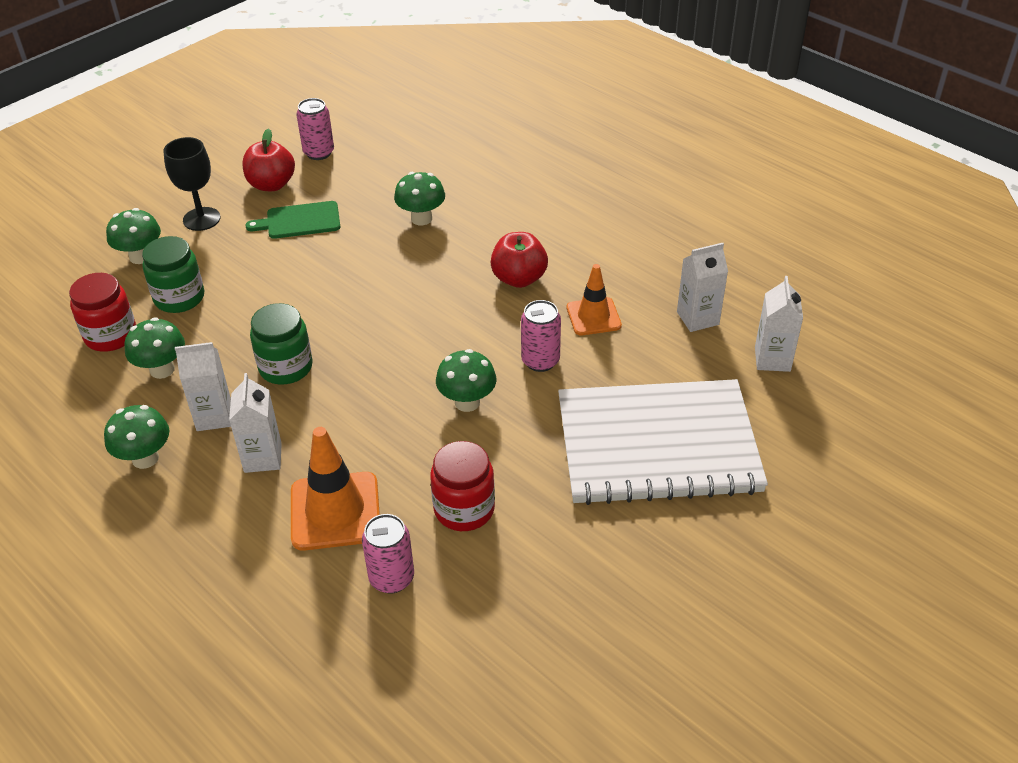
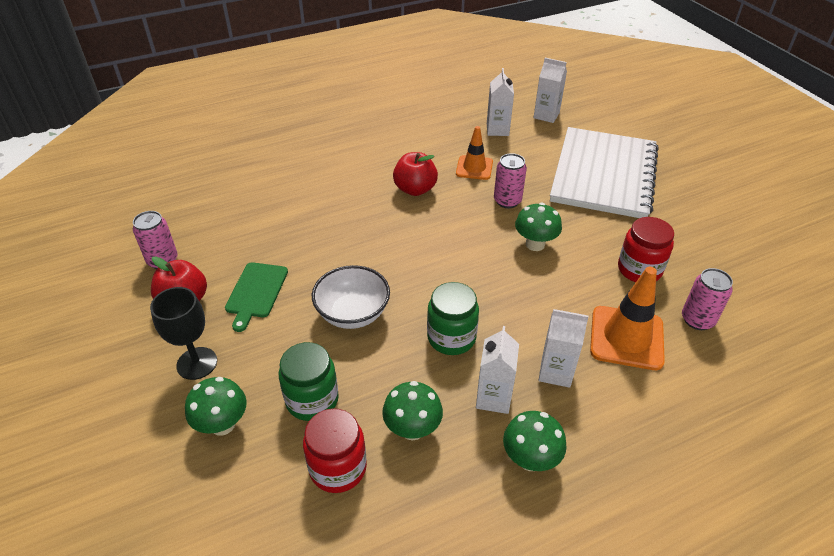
camera: 70 degrees left, 0 degrees up
green mushroom [394,172,445,225] -> none
none -> white bowl [312,265,390,329]

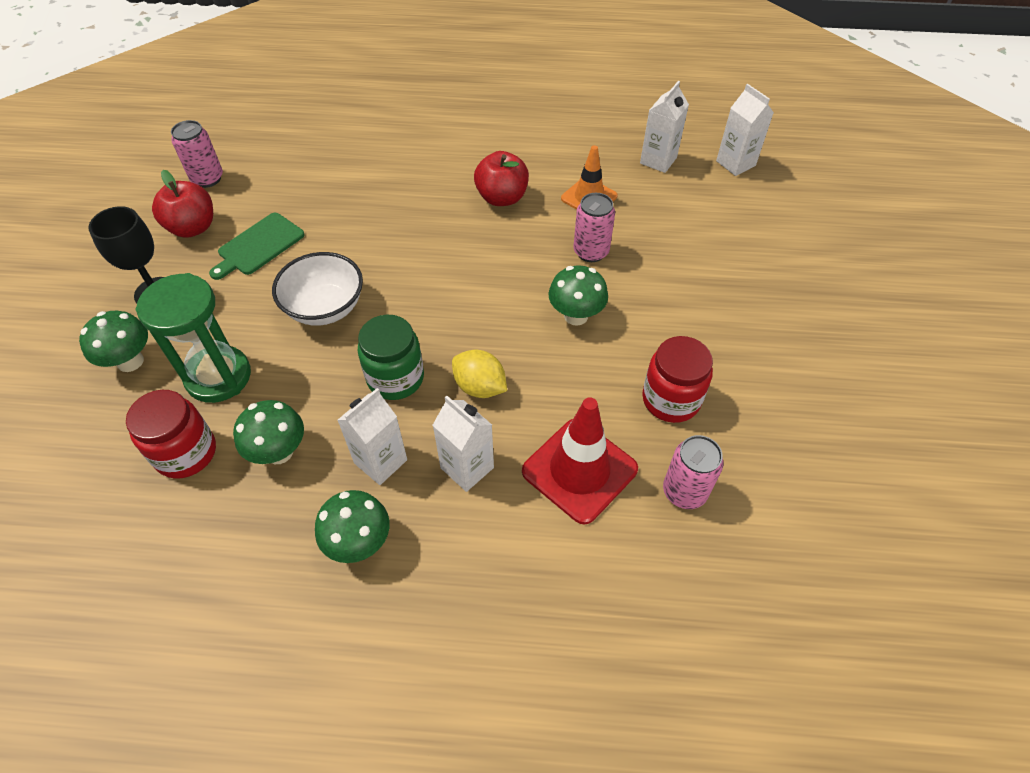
camera: 30 degrees right, 10 degrees up
green jar [279,342,339,421] -> green hourglass [135,273,251,403]
white notebook [550,127,659,218] -> none
orange traffic cone [590,267,665,370] -> red traffic cone [522,397,638,525]
none -> yellow lemon [452,350,507,398]

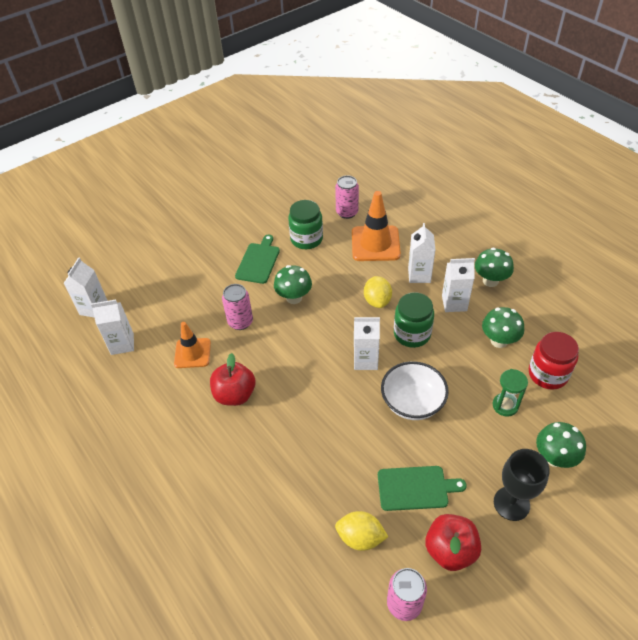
camera: 130 degrees left, 5 degrees down
green hourglass [135,273,251,403] -> green hourglass [493,369,528,417], size x0.56
red traffic cone [522,397,638,525] -> orange traffic cone [352,191,401,261]
red jar [642,336,713,423] -> green jar [288,200,323,249]
none -> green cutting board [235,235,280,284]
none -> yellow lemon [335,511,388,551]
none -> white carton [354,317,380,370]

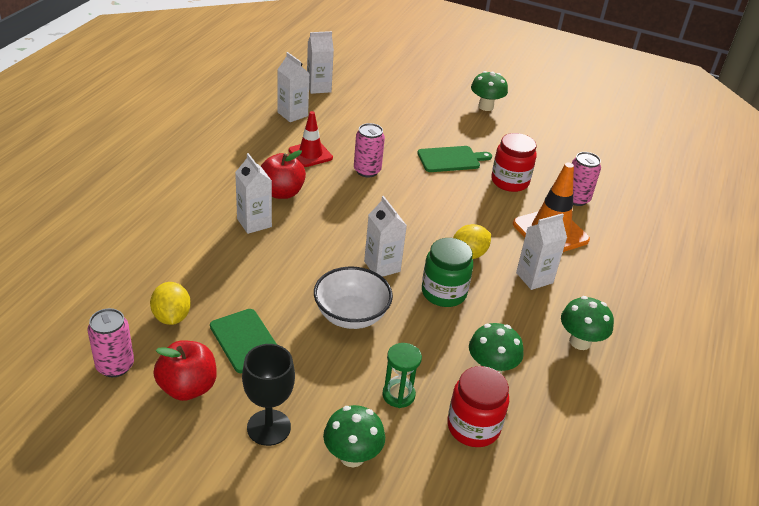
camera: 55 degrees right, 10 degrees down
orange traffic cone [174,322,211,368] -> red traffic cone [289,111,333,167]
green mushroom [274,265,312,304] -> green mushroom moved to [471,71,508,111]
green jar [288,200,323,249] -> red jar [491,133,537,192]
white carton [442,258,475,312] -> white carton moved to [235,153,272,234]

